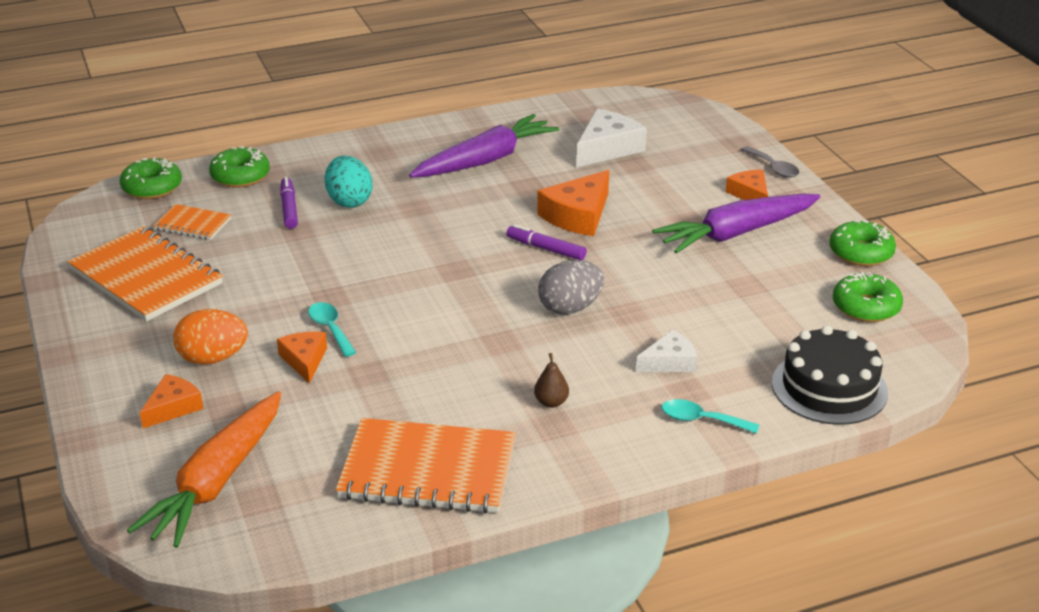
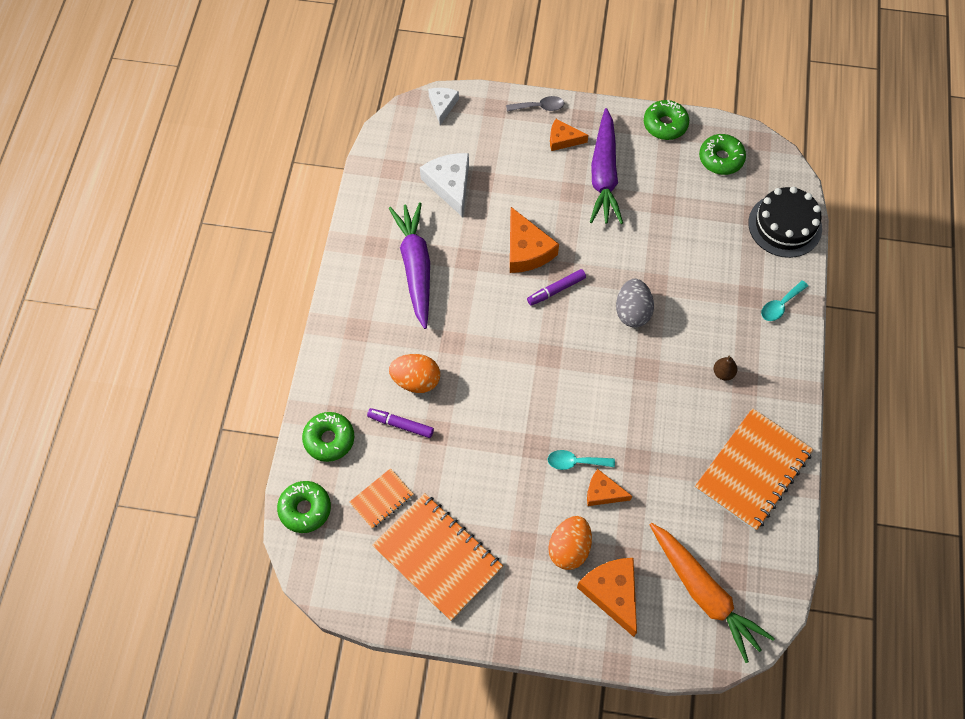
camera: 60 degrees left, 30 degrees up
orange notebook [67,226,223,321] -> orange notebook turned 60 degrees clockwise [372,493,503,621]
orange cheese [140,374,204,428] -> orange cheese [577,558,637,637], size x1.62
turquoise egg [324,156,373,208] -> orange egg [389,354,440,393]
white cheese [636,330,697,372] -> white cheese moved to [428,88,459,125]

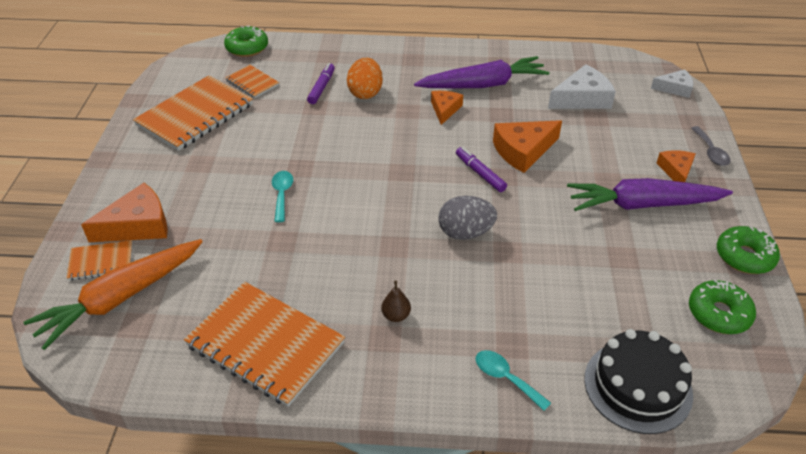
camera: 85 degrees right, 20 degrees down
green donut [302,412,354,462] -> none
orange egg [548,516,592,570] -> none
orange cheese [587,469,632,506] -> orange cheese moved to [431,91,463,125]
none -> orange notebook [66,240,133,281]

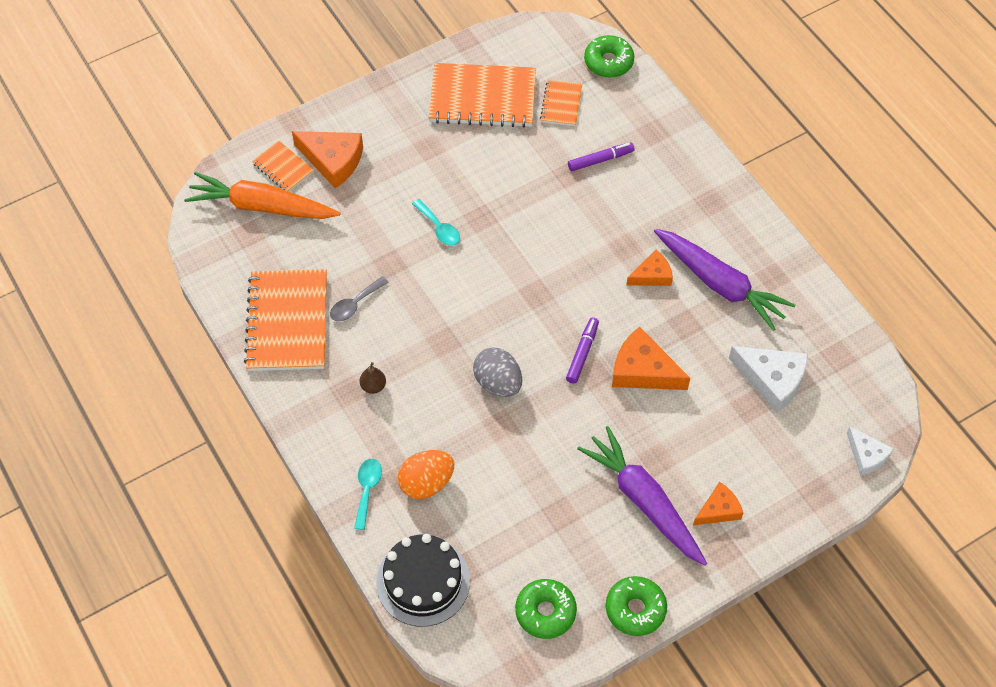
camera: 55 degrees right, 15 degrees up
turquoise spoon [272,171,293,222] -> turquoise spoon turned 90 degrees clockwise [412,199,460,245]
orange egg [347,58,383,99] -> orange egg moved to [398,450,454,499]
grey spoon [691,126,730,166] -> grey spoon moved to [330,276,388,322]

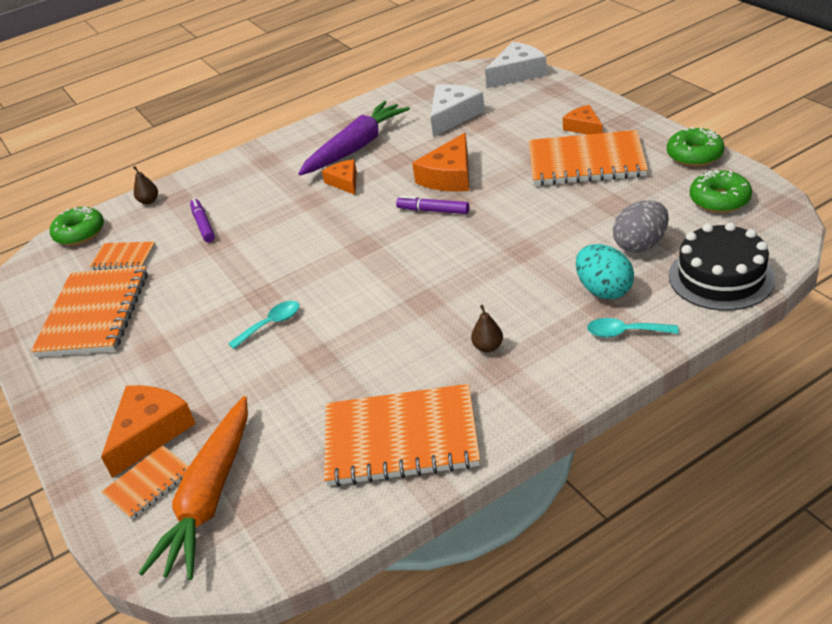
camera: 85 degrees left, 20 degrees down
grey spoon [330,276,388,322] -> none
orange egg [398,450,454,499] -> turquoise egg [576,244,634,300]
grey egg [473,347,522,397] -> grey egg moved to [613,201,669,253]
purple carrot [577,426,707,566] -> orange notebook [529,130,648,186]
white cheese [847,426,894,476] -> white cheese [485,42,547,88], size x1.62
none -> brown pear [133,166,158,204]

